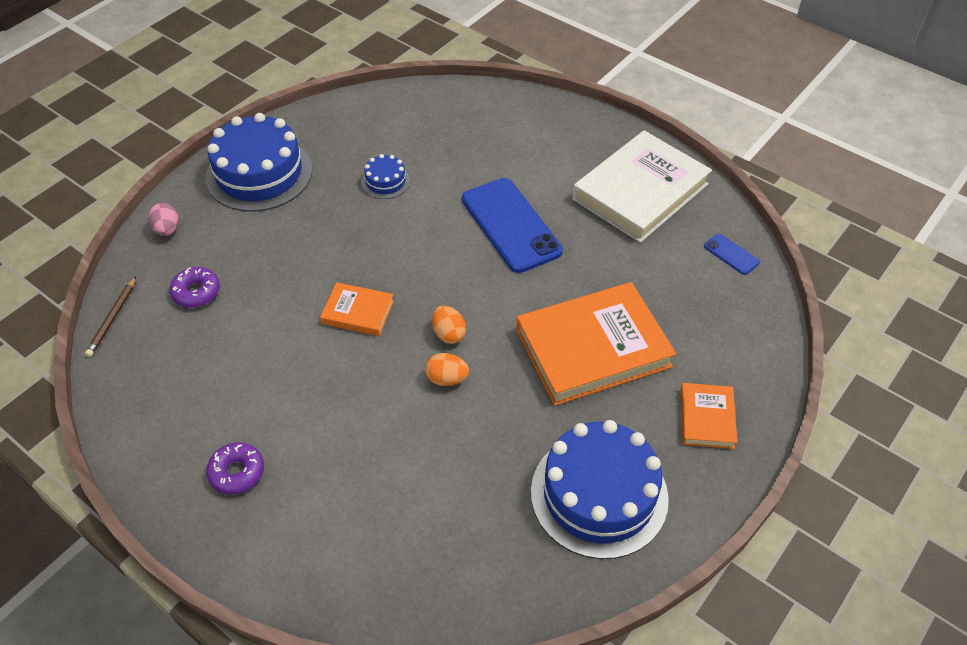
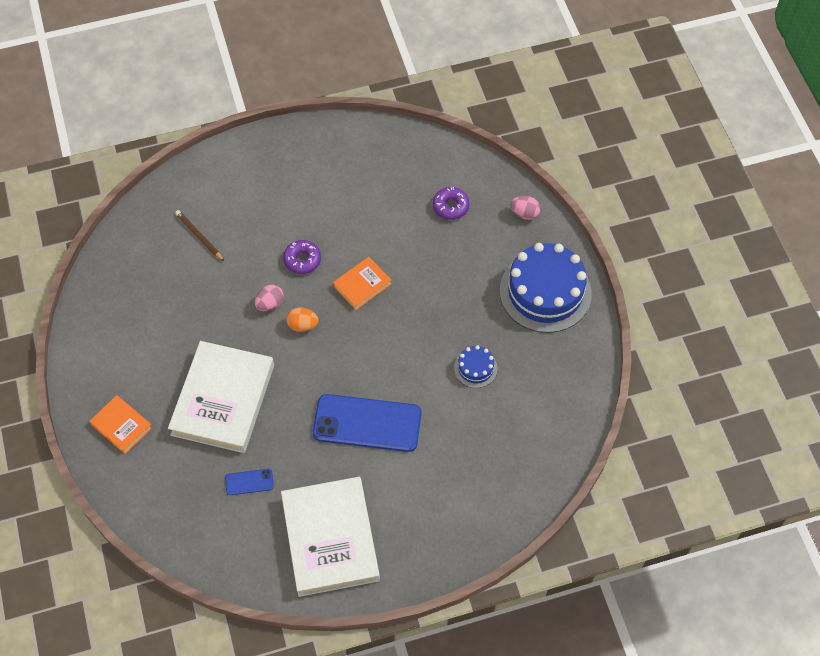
camera: 125 degrees right, 10 degrees up
brown pencil [85,277,136,357] -> brown pencil moved to [175,210,224,261]
purple donut [206,442,264,495] -> purple donut moved to [283,240,321,274]
orange egg [425,353,469,386] -> pink egg [255,284,284,311]
orange book [516,282,676,406] -> white book [168,341,274,453]
blue cake [531,420,669,559] -> none
blue phone [704,234,760,275] -> blue phone moved to [225,469,274,495]

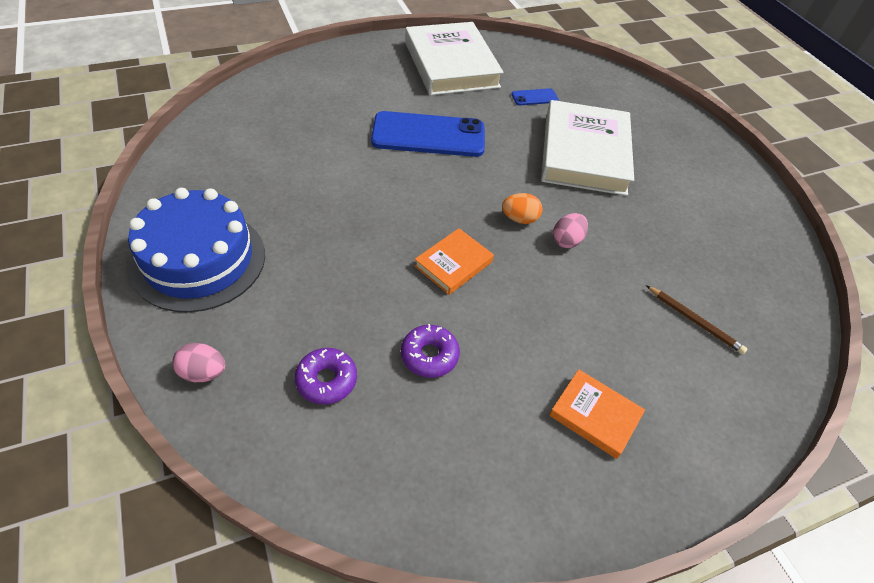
camera: 170 degrees right, 10 degrees down
orange book [89,395,152,454] -> orange book moved to [549,369,645,459]
purple donut [283,240,321,274] -> purple donut moved to [401,324,460,378]
blue cake [454,345,497,388] -> none

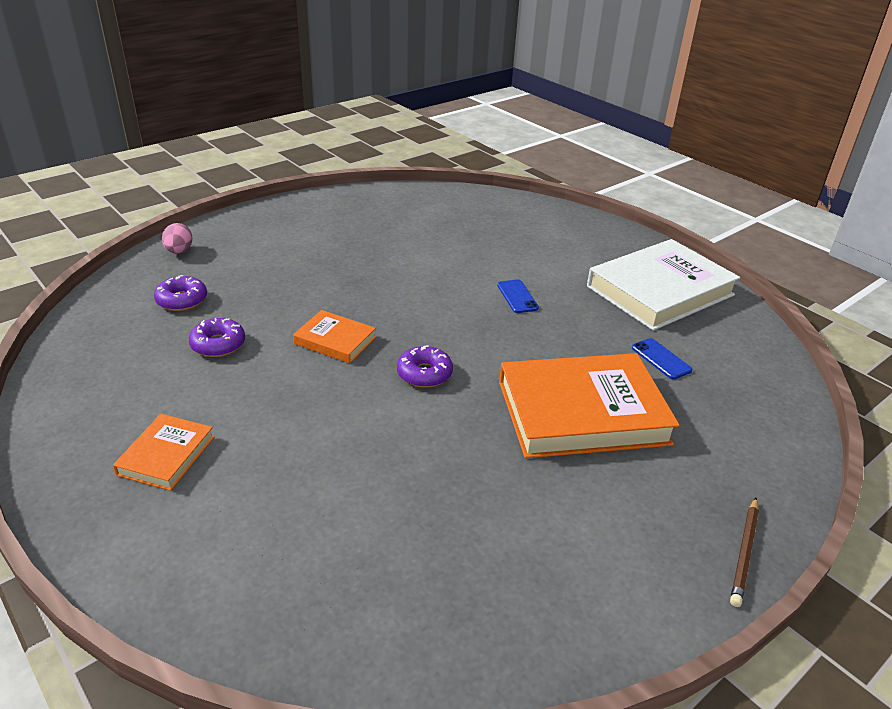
camera: 75 degrees right, 15 degrees down
blue cake [128,188,265,313] -> none
blue phone [371,111,485,157] -> blue phone [497,279,539,313], size x0.44
orange egg [502,193,543,224] -> purple donut [397,345,453,388]
white book [541,100,634,196] -> orange book [499,353,680,458]
pink egg [553,213,588,248] -> none
brown pencil [646,285,747,354] -> brown pencil moved to [730,498,759,607]

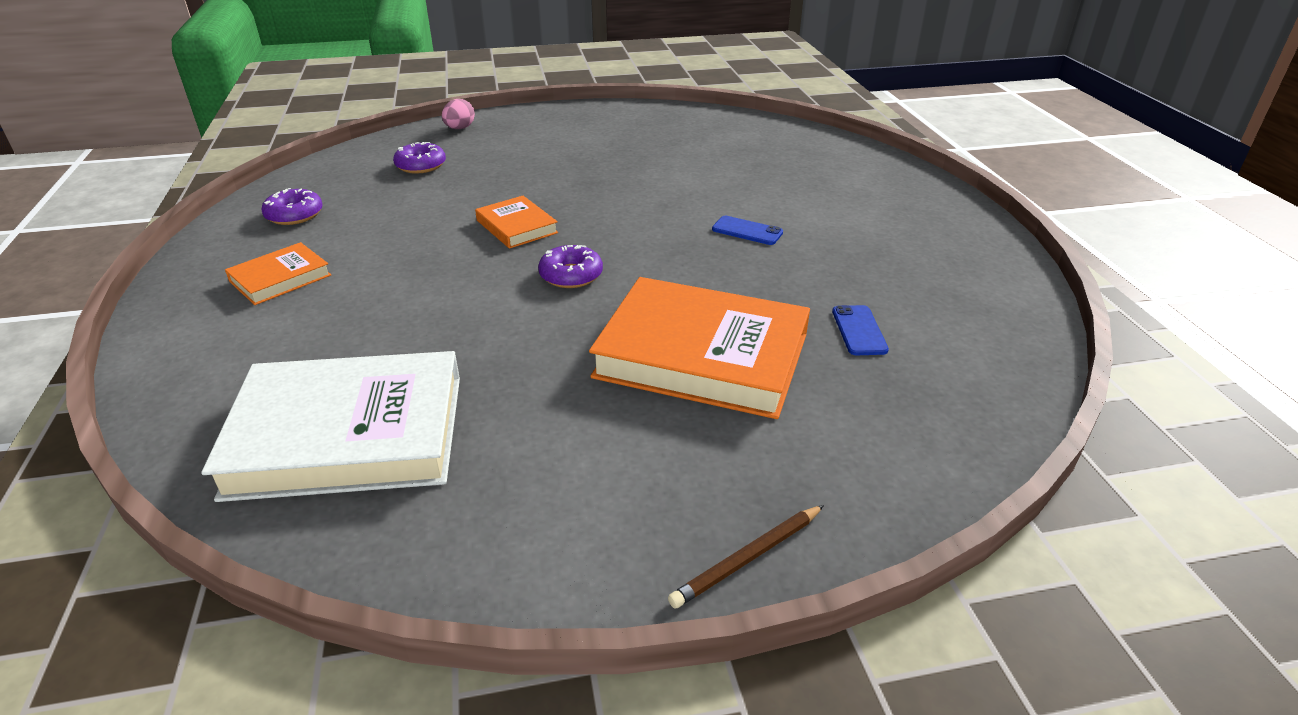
camera: 30 degrees right, 0 degrees up
purple donut [189,318,245,357] -> purple donut moved to [261,188,323,225]
blue phone [497,279,539,313] -> blue phone turned 75 degrees counterclockwise [712,216,783,245]
white book [587,239,740,331] -> white book moved to [201,351,460,502]

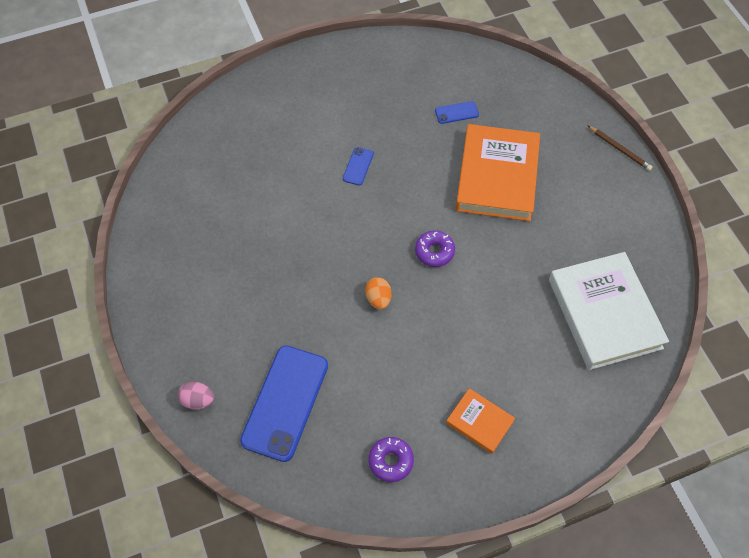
camera: 100 degrees left, 25 degrees up
purple donut [393,142,446,174] -> blue phone [240,346,328,462]
orange book [475,196,558,249] -> orange egg [365,277,391,310]

